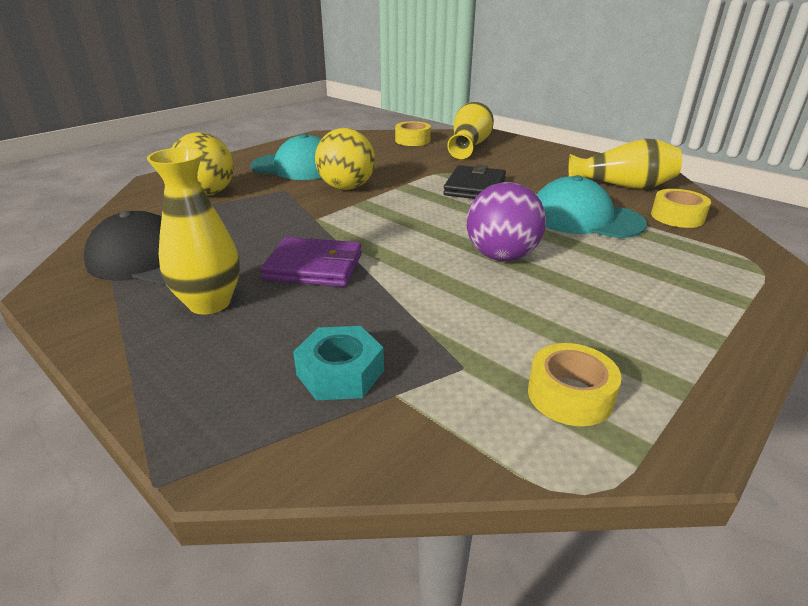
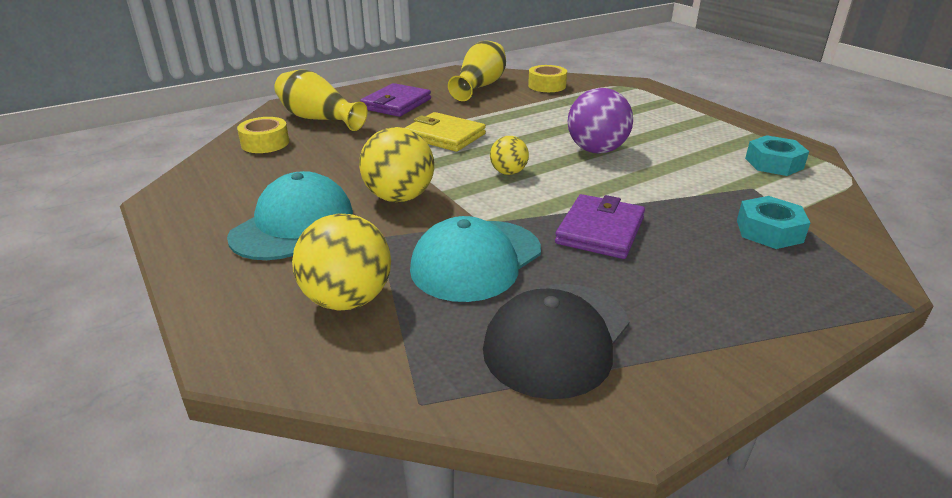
camera: 75 degrees left, 0 degrees up
yellow vase [147,147,240,315] -> none
black wallet [443,164,506,199] -> yellow wallet [405,112,486,152]
yellow tape [528,343,622,426] -> turquoise nut [745,135,809,176]
turquoise cap [537,175,647,238] -> turquoise cap moved to [410,216,541,302]
none -> purple wallet [360,83,431,117]
none -> yellow ball [490,136,529,175]

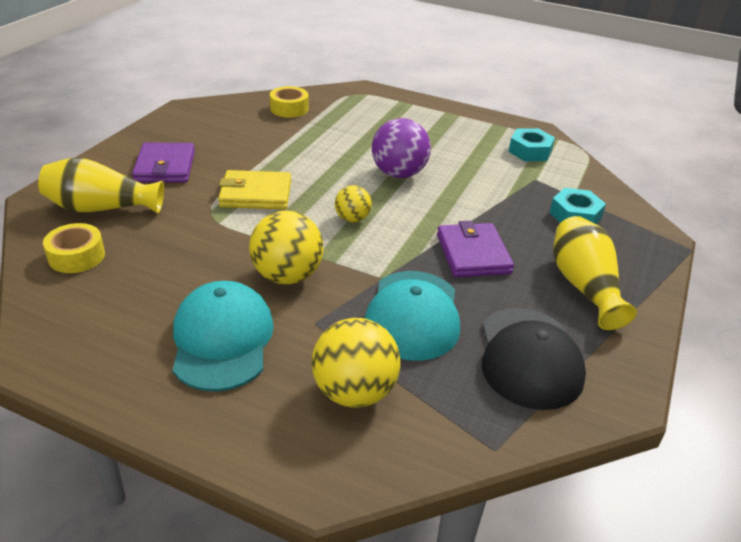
camera: 35 degrees left, 5 degrees up
yellow vase [448,41,506,101] -> yellow vase moved to [553,216,637,330]

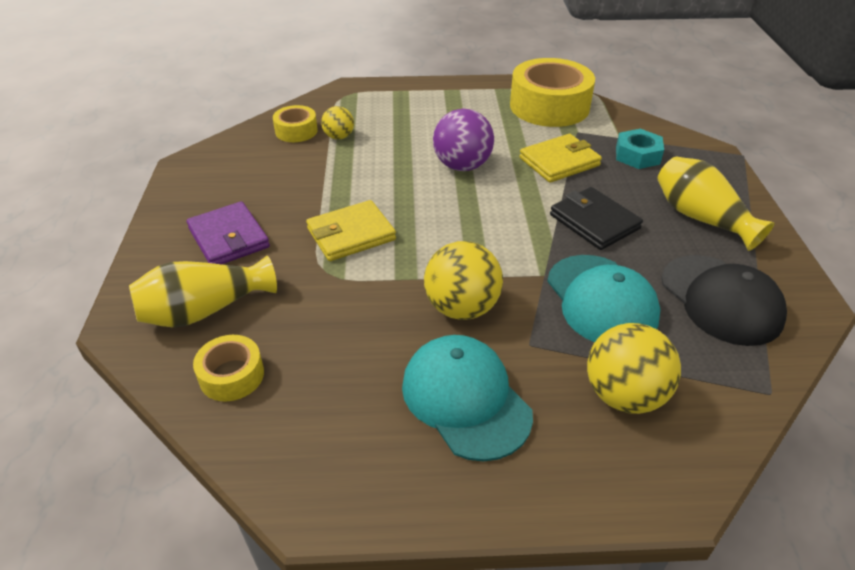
camera: 25 degrees left, 5 degrees up
yellow ball [335,185,372,222] -> yellow ball moved to [321,106,354,140]
purple wallet [437,221,514,277] -> black wallet [550,187,643,250]
turquoise nut [508,128,555,161] -> yellow tape [510,58,595,127]
none -> yellow wallet [519,134,602,183]

